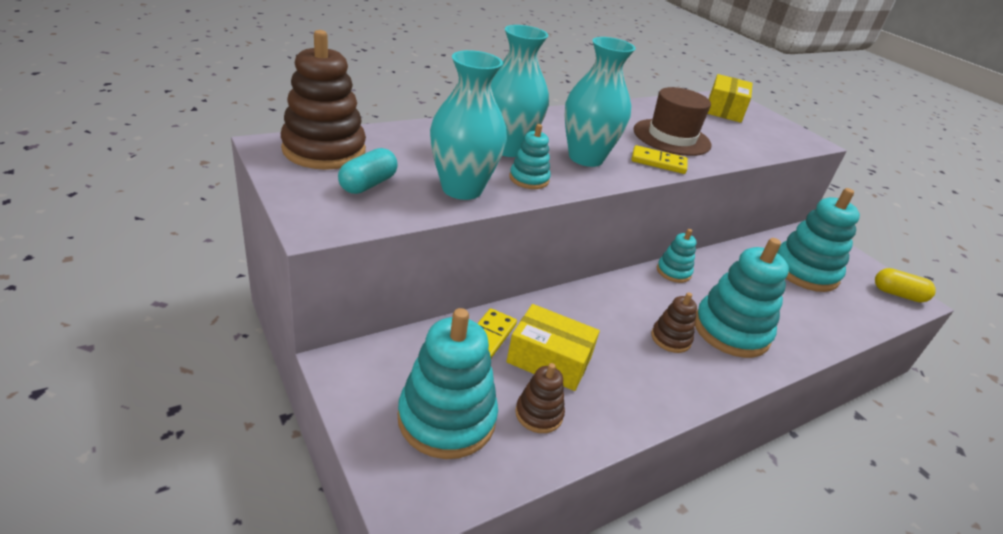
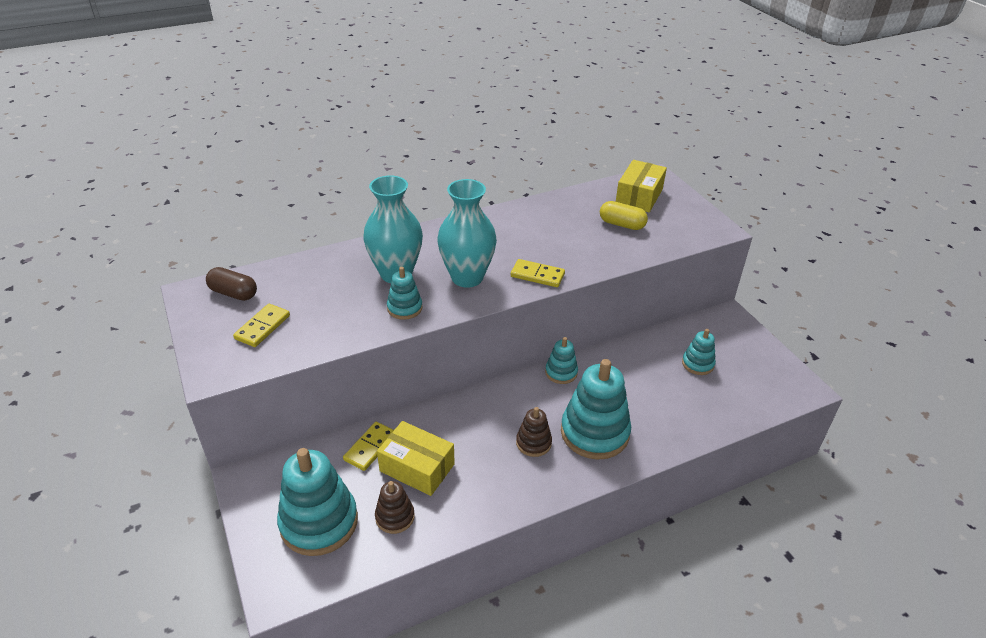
camera: 10 degrees right, 5 degrees up
brown stacking toy [281,30,366,170] -> brown capsule [206,267,257,301]
turquoise capsule [338,148,398,194] -> yellow domino [233,304,290,347]
turquoise vase [430,50,507,200] -> none
brown hat [634,87,711,156] -> none
turquoise stacking toy [777,188,860,292] -> turquoise stacking toy [682,329,716,375], size x0.51
yellow capsule [875,268,936,303] -> yellow capsule moved to [600,201,648,230]

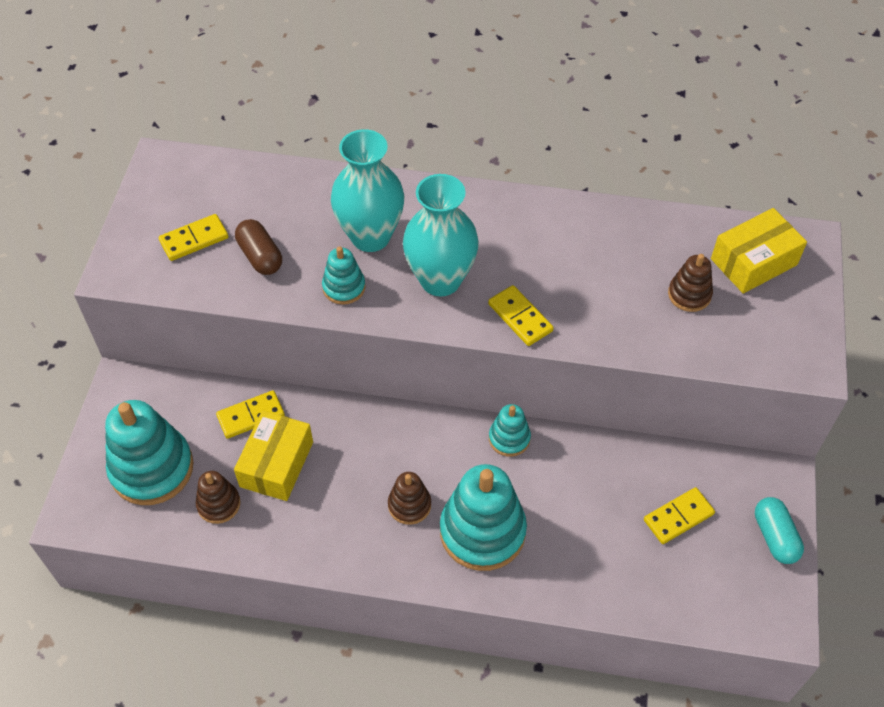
camera: 35 degrees right, 15 degrees up
brown capsule [206,267,257,301] -> brown capsule moved to [235,219,282,275]
yellow box [377,421,455,496] -> yellow box turned 45 degrees clockwise [234,410,313,501]
yellow capsule [600,201,648,230] -> brown stacking toy [668,254,713,312]
turquoise stacking toy [682,329,716,375] -> yellow domino [644,487,715,544]
none -> turquoise capsule [755,497,804,564]

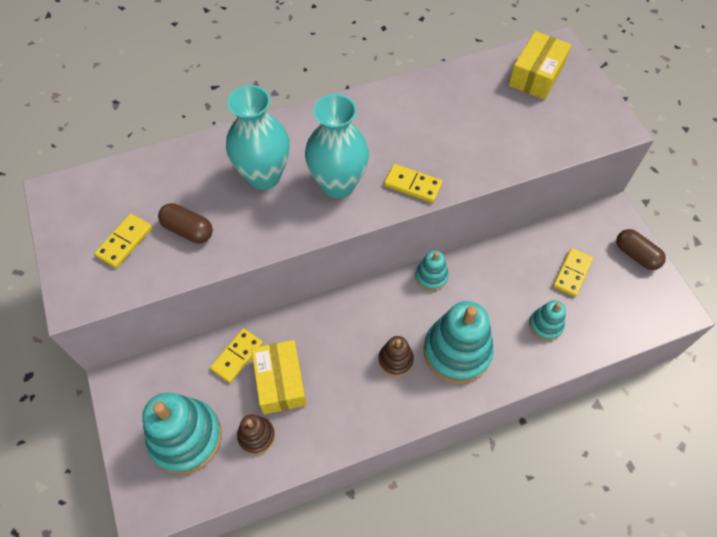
camera: 30 degrees left, 5 degrees up
turquoise stacking toy [322,246,366,305] -> turquoise stacking toy moved to [529,300,566,341]
brown stacking toy [668,254,713,312] -> none
turquoise capsule [755,497,804,564] -> brown capsule [616,229,666,270]

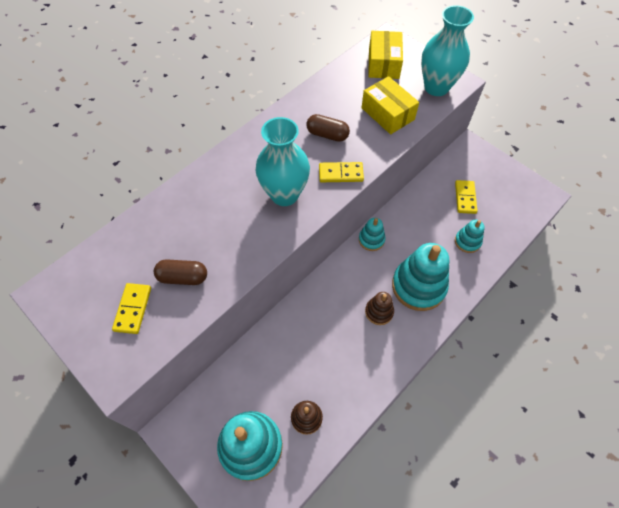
camera: 25 degrees left, 0 degrees up
yellow domino [210,328,263,383] -> none
turquoise vase [226,85,290,190] -> turquoise vase moved to [421,5,474,96]
yellow box [251,340,307,414] -> yellow box moved to [362,76,419,134]
brown capsule [616,229,666,270] -> brown capsule moved to [306,114,350,142]

